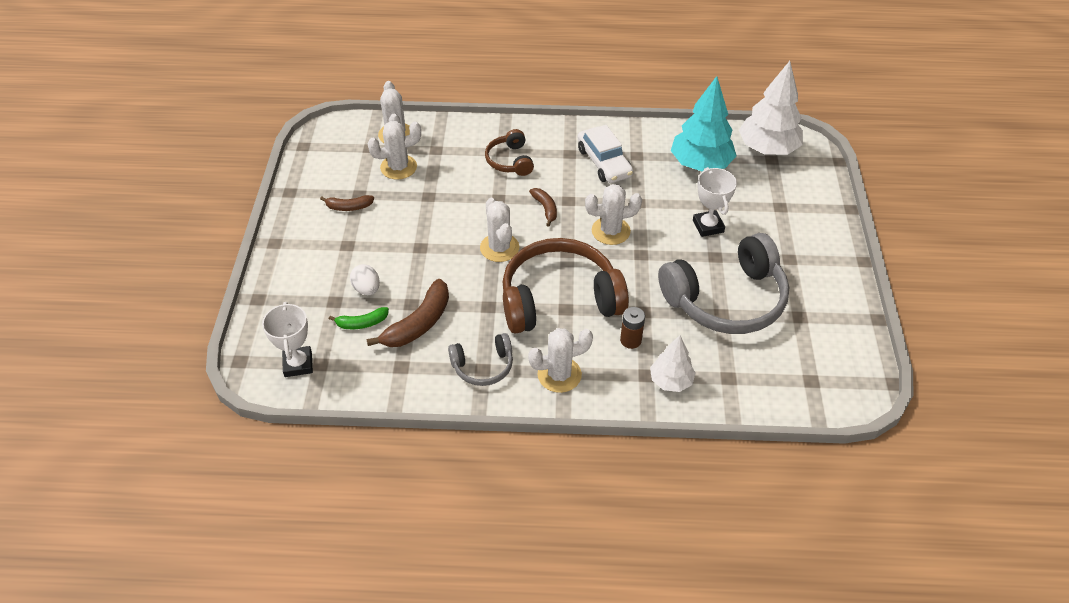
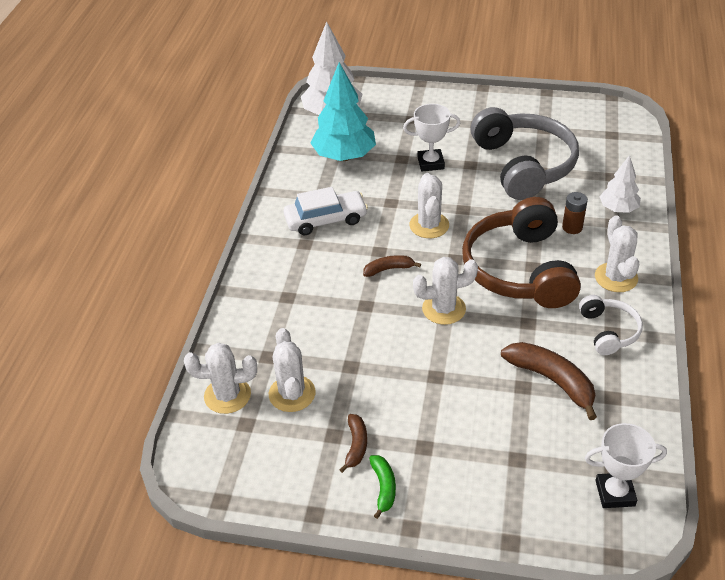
camera: 80 degrees left, 5 degrees down
green banana [329,307,389,329] -> green banana moved to [369,455,396,519]
white egg [350,264,380,295] -> none
grey headphones [448,333,513,386] -> white headphones [579,295,643,355]
brown headphones [485,129,534,176] -> none

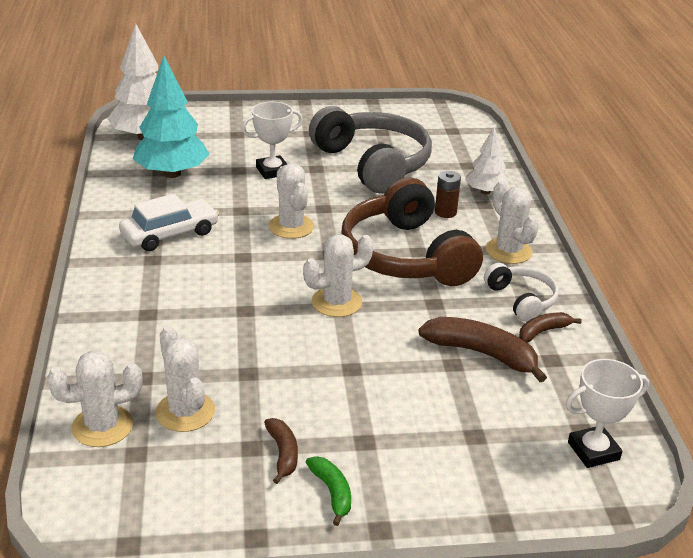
camera: 20 degrees left, 10 degrees down
brown banana [363,255,421,277] -> brown banana moved to [519,312,582,342]

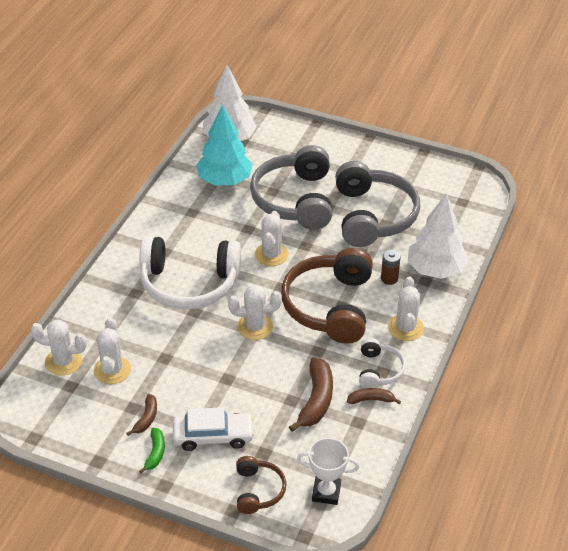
camera: 30 degrees right, 10 degrees up
white car [119,194,219,251] -> white car moved to [173,407,255,451]
white trophy [241,102,303,179] -> grey headphones [250,145,332,230]
brown banana [418,317,547,382] -> brown banana turned 45 degrees clockwise [289,357,333,432]
white tree [465,126,509,195] -> white tree [408,194,469,279], size x1.74
none -> white headphones [139,236,241,309]
none -> brown headphones [236,456,287,514]

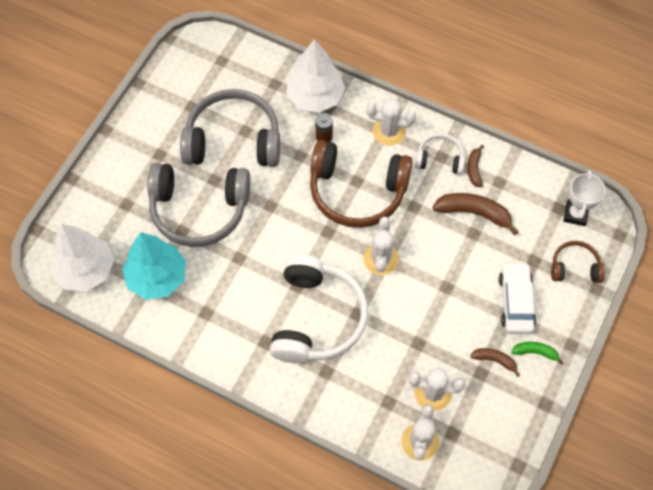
camera: 85 degrees left, 20 degrees up
white cactus [255,211,289,266] -> none

